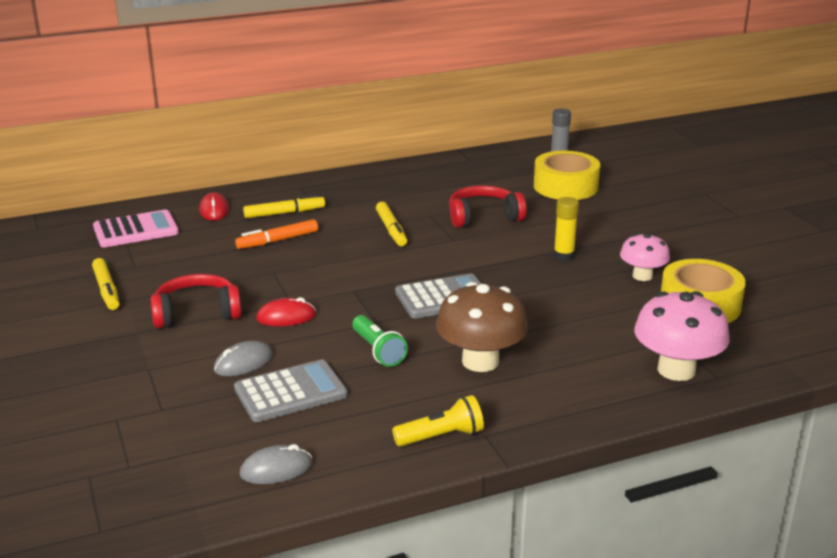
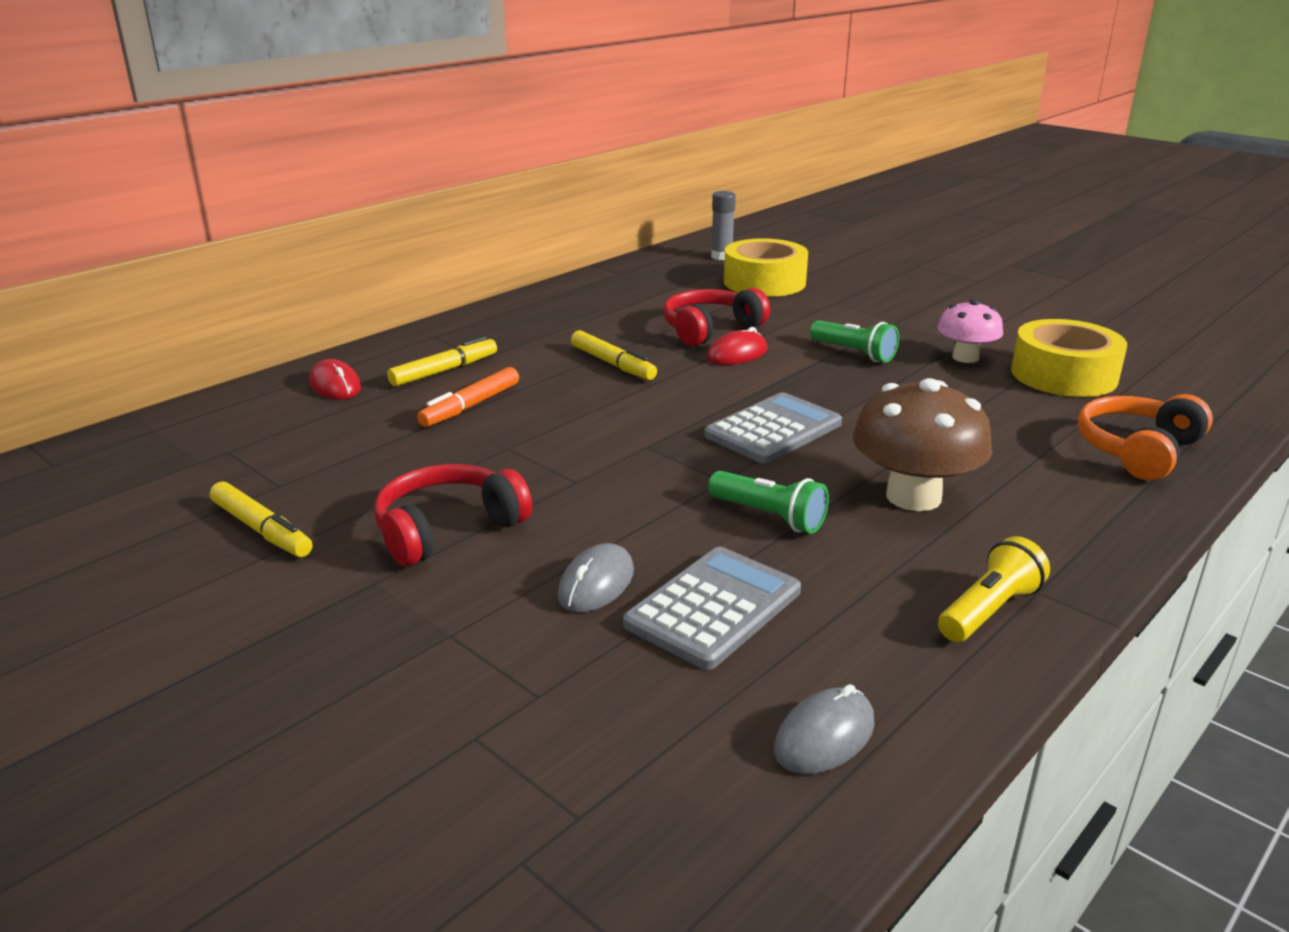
camera: 25 degrees left, 0 degrees up
pink calculator [93,209,179,247] -> none
red mouse [256,297,316,326] -> red mouse moved to [707,327,767,365]
yellow glue stick [554,197,579,261] -> green flashlight [810,320,899,362]
pink mushroom [634,291,730,381] -> orange headphones [1078,394,1213,480]

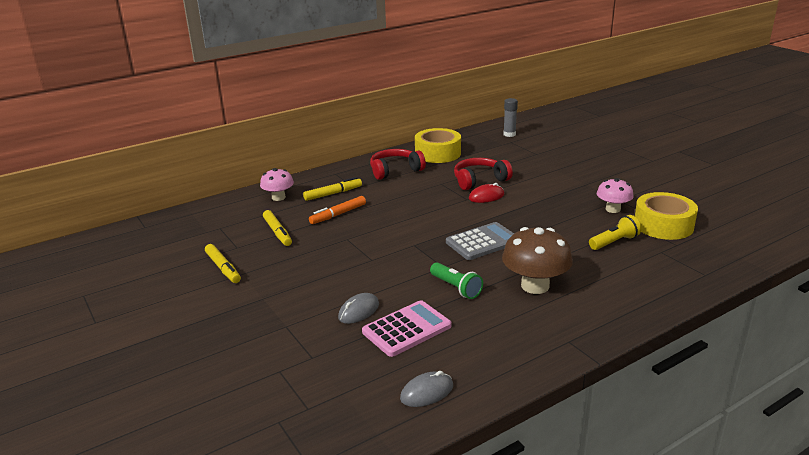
camera: 15 degrees right, 0 degrees up
red mouse [309,359,361,399] -> pink mushroom [260,168,294,201]
red headphones [374,464,532,567] -> red headphones moved to [370,149,426,180]
yellow marker [571,330,657,380] -> yellow marker moved to [263,210,292,246]
grey calculator [623,547,801,670] -> pink calculator [362,300,451,357]
yellow tape [724,238,808,297] -> yellow tape moved to [415,128,461,163]
green flashlight [810,320,899,362] -> none
yellow flashlight [938,536,1050,642] -> yellow flashlight moved to [589,215,641,250]
orange headphones [1078,394,1213,480] -> none

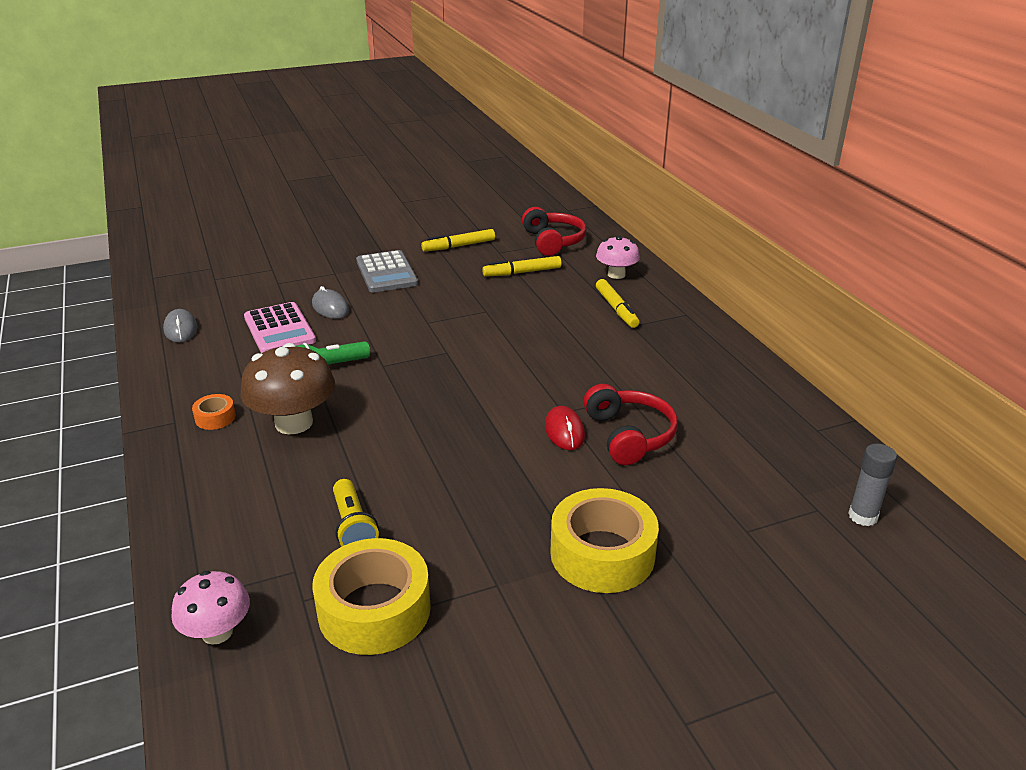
camera: 100 degrees right, 5 degrees up
orange marker [309,196,366,224] -> none
red headphones [370,149,426,180] -> red headphones moved to [522,207,587,256]
yellow tape [415,128,461,163] -> yellow tape moved to [550,488,659,593]
grey calculator [446,222,514,260] -> grey calculator moved to [356,250,418,292]
pink mushroom [597,178,634,213] -> pink mushroom moved to [171,571,250,645]
none -> orange tape [192,394,236,430]

